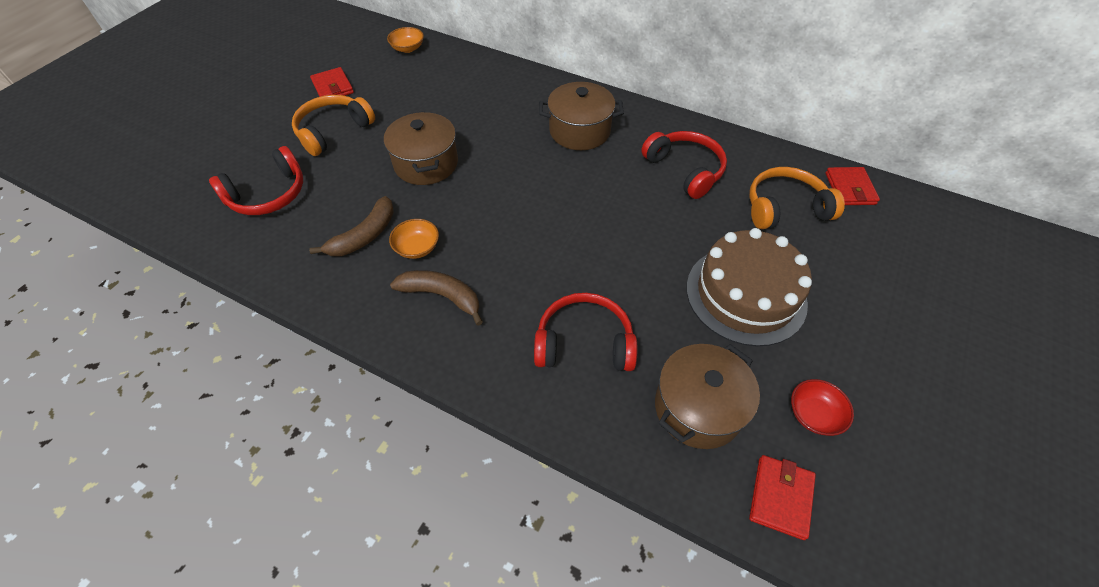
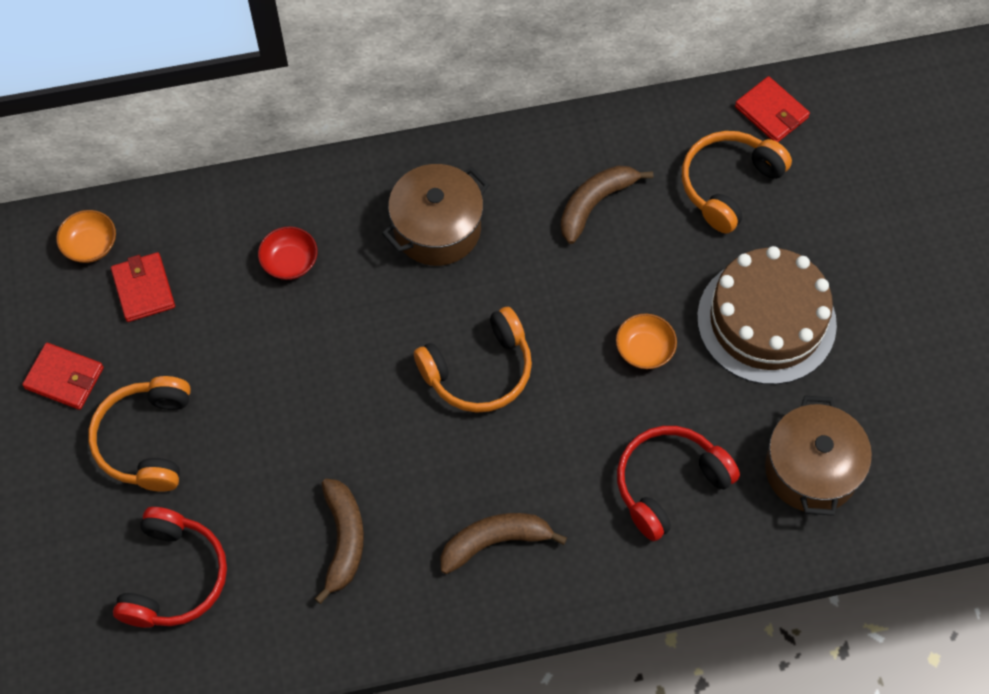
camera: 40 degrees left, 10 degrees up
brown pot [384,111,458,185] -> none
orange bowl [389,219,439,259] -> orange bowl moved to [616,314,677,369]
red headphones [641,131,727,199] -> brown banana [561,165,653,244]
red wallet [749,455,816,540] -> red wallet moved to [111,252,175,322]
red bowl [791,379,854,436] -> red bowl moved to [258,226,318,280]
none -> orange headphones [414,307,532,413]

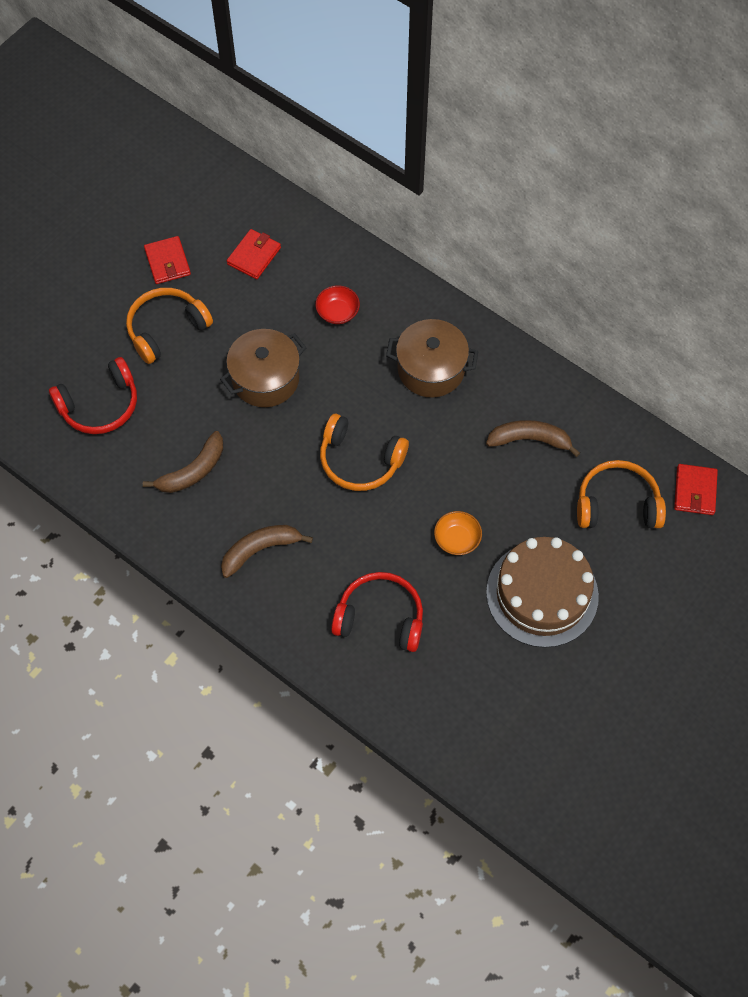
camera: 50 degrees right, 0 degrees up
orange bowl [56,210,116,263] -> none
brown banana [440,513,567,574] -> brown banana turned 60 degrees counterclockwise [221,525,313,578]
brown pot [765,396,872,516] -> brown pot moved to [220,329,307,407]

